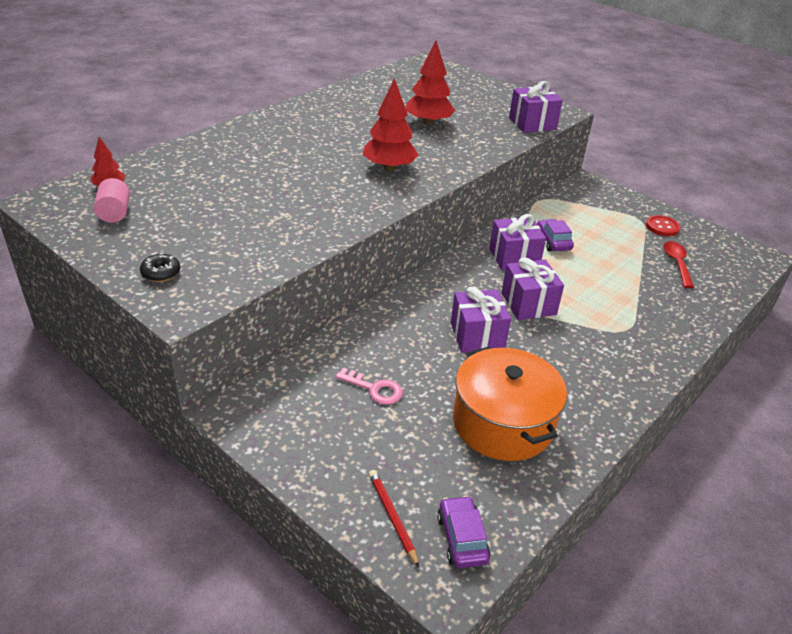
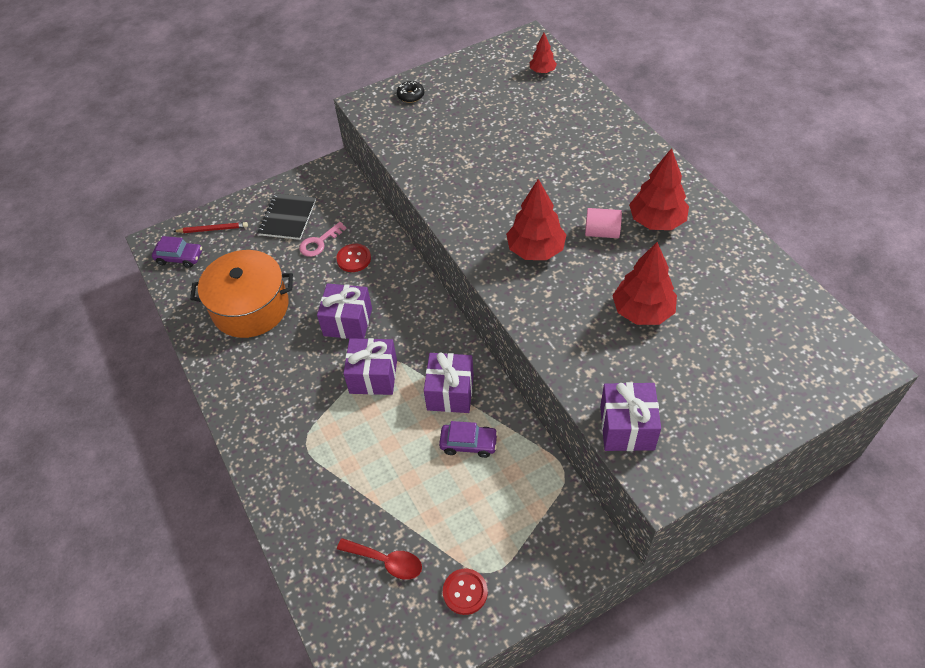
camera: 115 degrees right, 15 degrees up
pink cylinder [94,178,130,223] -> pink cylinder moved to [585,208,622,238]
none -> black notebook [258,193,316,240]
none -> red button [336,244,371,272]
none -> red tree [629,148,689,230]

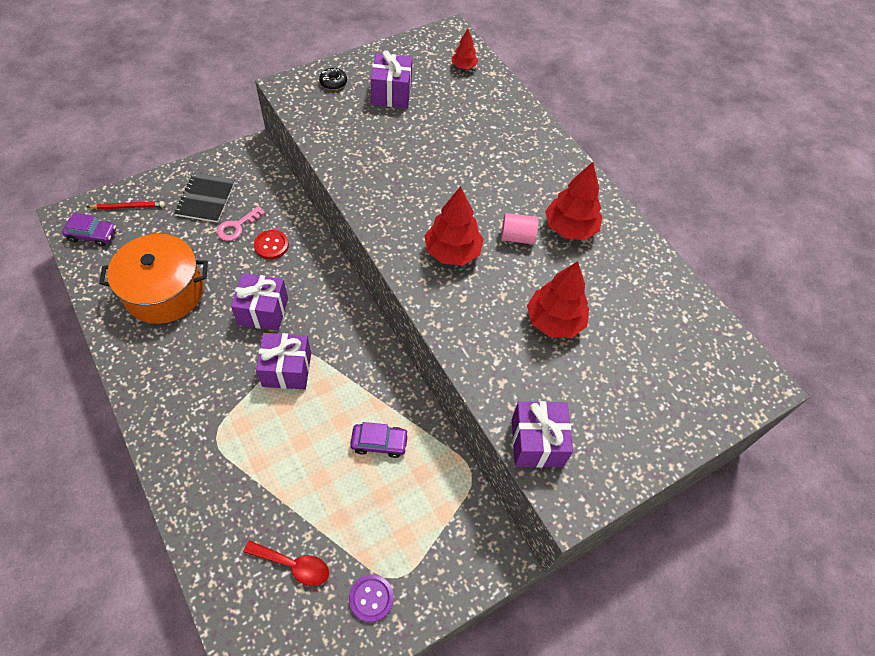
camera: 10 degrees left, 5 degrees up
purple gift [424,353,474,413] -> purple gift moved to [371,50,412,108]
red button [443,569,488,615] -> purple button [349,575,394,622]

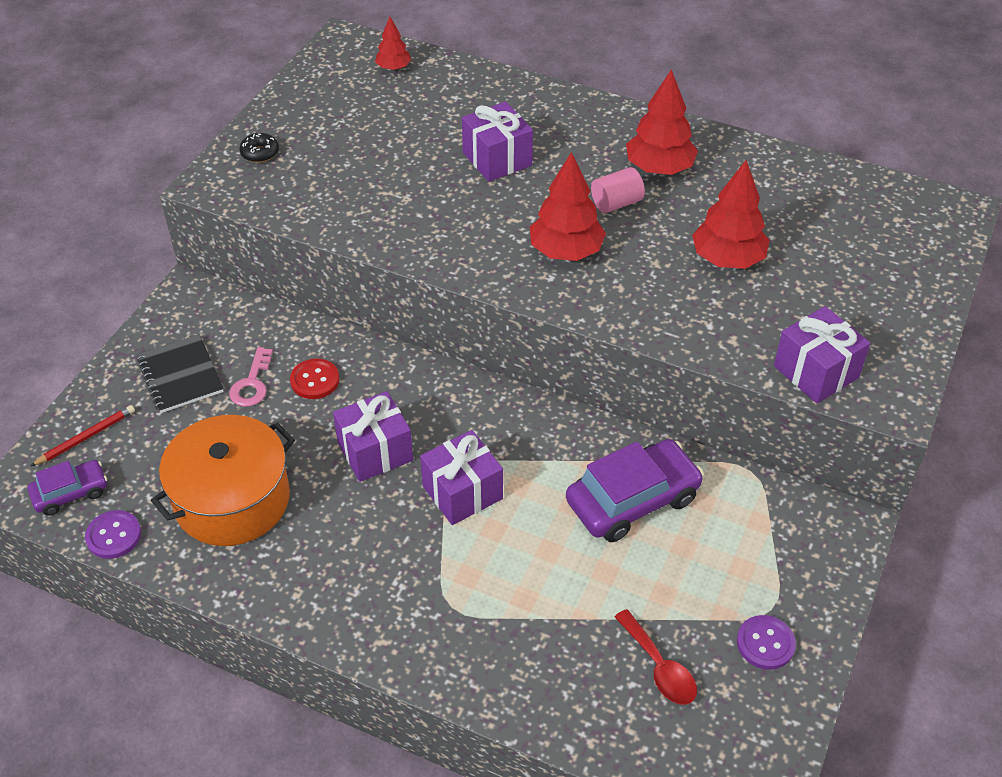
camera: 30 degrees left, 10 degrees down
red spoon [244,540,329,586] -> red spoon turned 75 degrees clockwise [615,609,697,705]
purple car [350,422,409,458] -> purple car [566,439,704,542], size x1.78
purple gift [371,50,412,108] -> purple gift moved to [462,102,533,182]
none -> purple button [85,510,141,559]

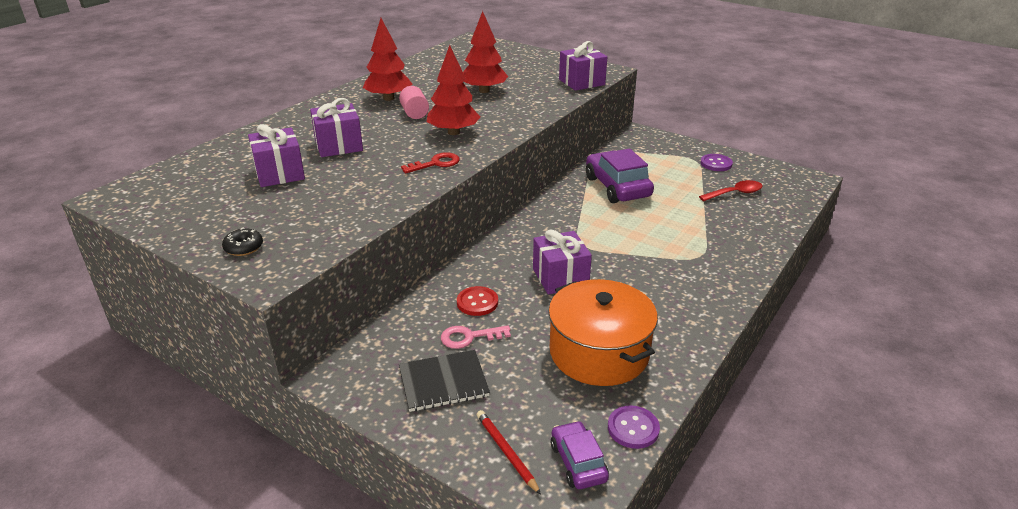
camera: 80 degrees left, 15 degrees down
pink key [229,347,273,407] -> pink key turned 150 degrees clockwise [441,325,511,349]
red tree [375,16,411,71] -> none
purple gift [420,430,503,525] -> purple gift moved to [248,124,305,187]
none -> red key [401,152,459,173]

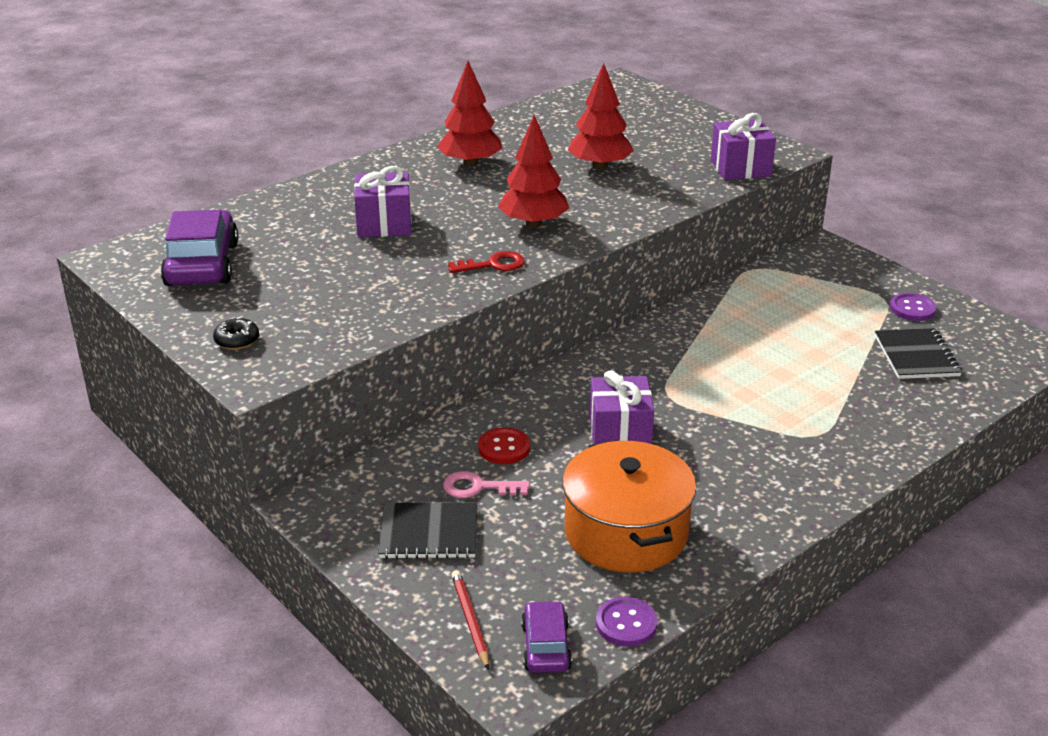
camera: 15 degrees right, 0 degrees up
purple gift [248,124,305,187] -> none
pink cylinder [399,86,429,119] -> none
purple car [586,149,654,203] -> purple car moved to [161,210,238,286]
red spoon [699,180,763,201] -> black notebook [875,328,962,379]

